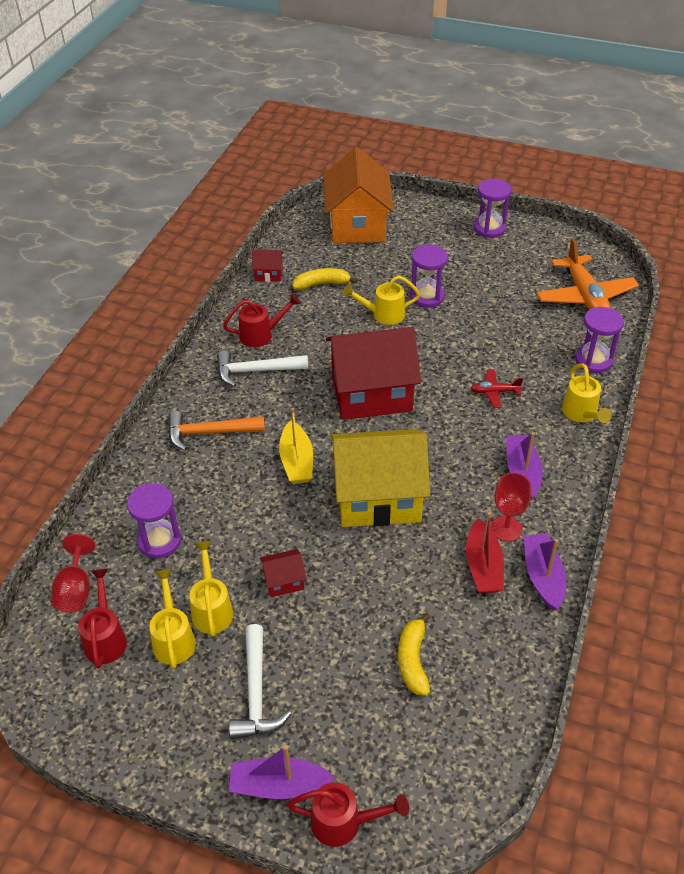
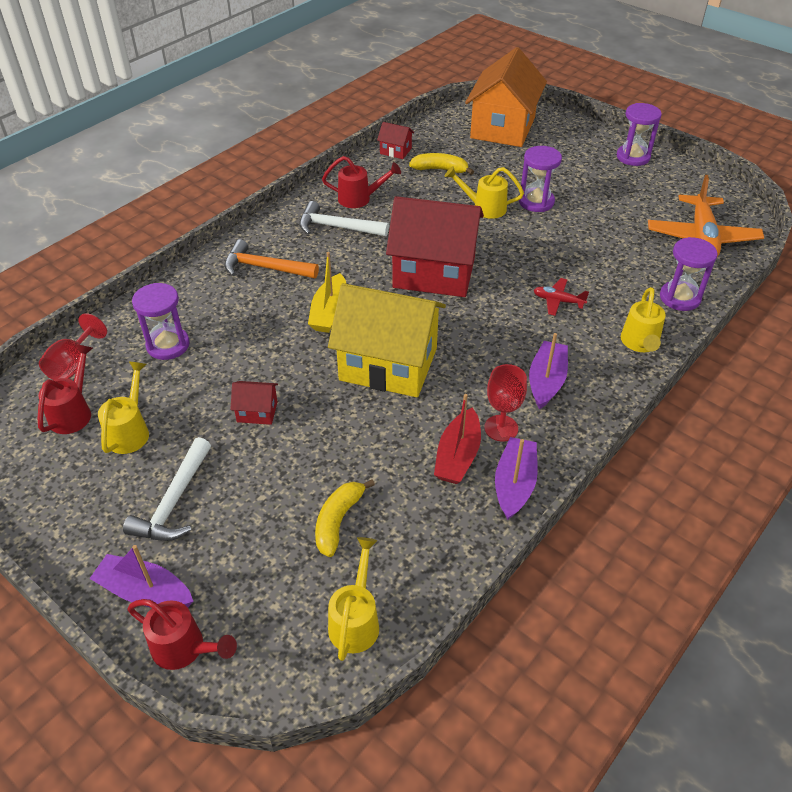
camera: 20 degrees right, 0 degrees up
yellow watering can [189,541,233,637] -> yellow watering can moved to [328,537,379,661]

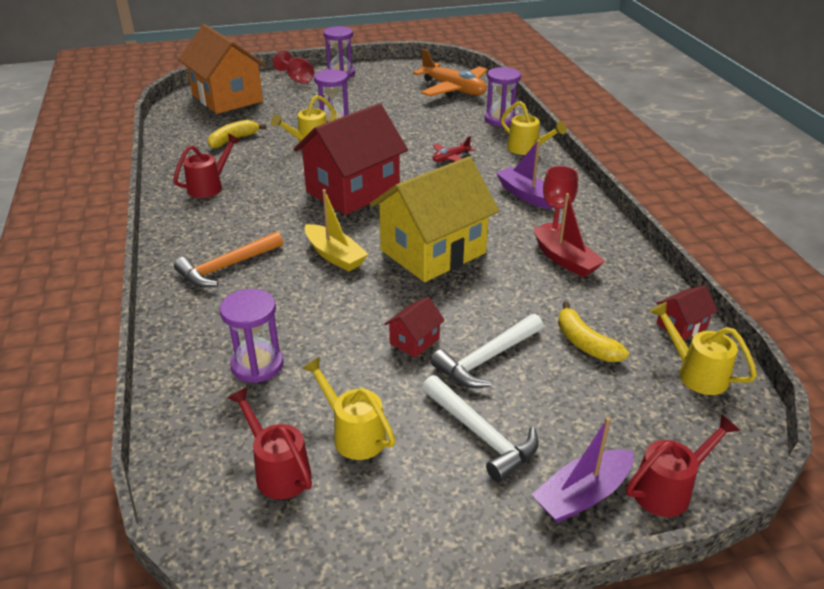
camera: 55 degrees left, 10 degrees down
red goblet [39,313,107,380] -> red goblet moved to [273,50,314,84]
white hammer [299,201,389,236] -> white hammer moved to [431,314,543,388]
red house [377,122,414,159] -> red house moved to [656,285,718,340]
purple boat [495,437,538,520] -> none

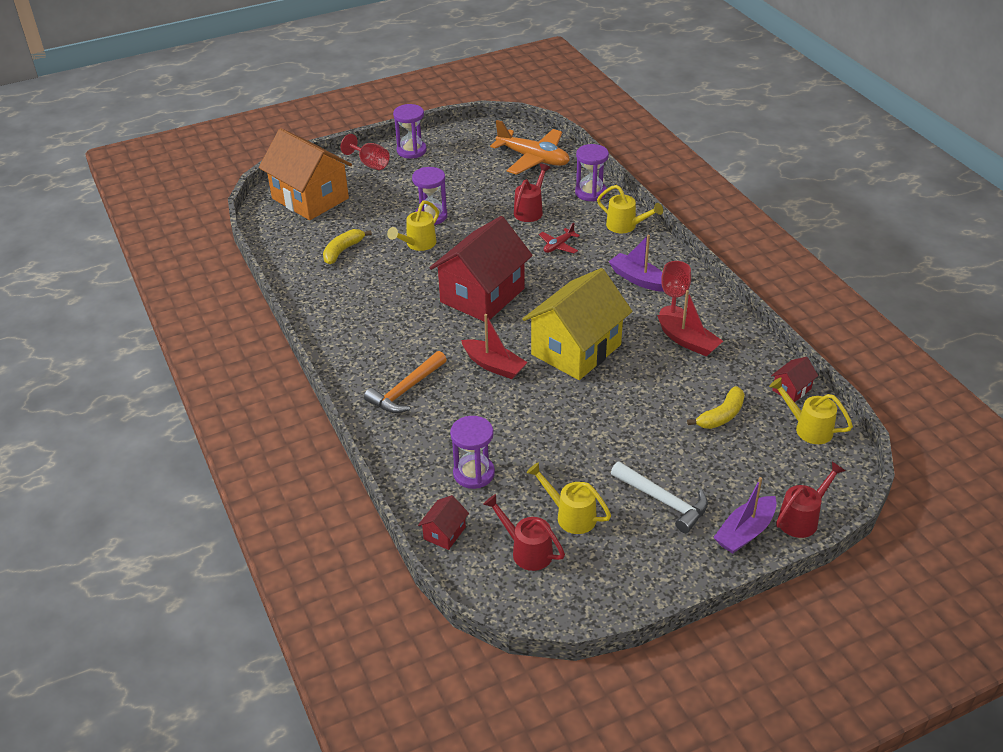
camera: 10 degrees left, 5 degrees up
red watering can [173,134,240,198] -> red watering can moved to [514,164,551,222]
yellow boat [305,189,368,272] -> red boat [461,314,528,379]
red house [385,297,445,358] -> red house moved to [418,495,469,550]
white hammer [431,314,543,388] -> none
yellow banana [558,302,629,362] -> yellow banana turned 90 degrees counterclockwise [687,386,745,429]

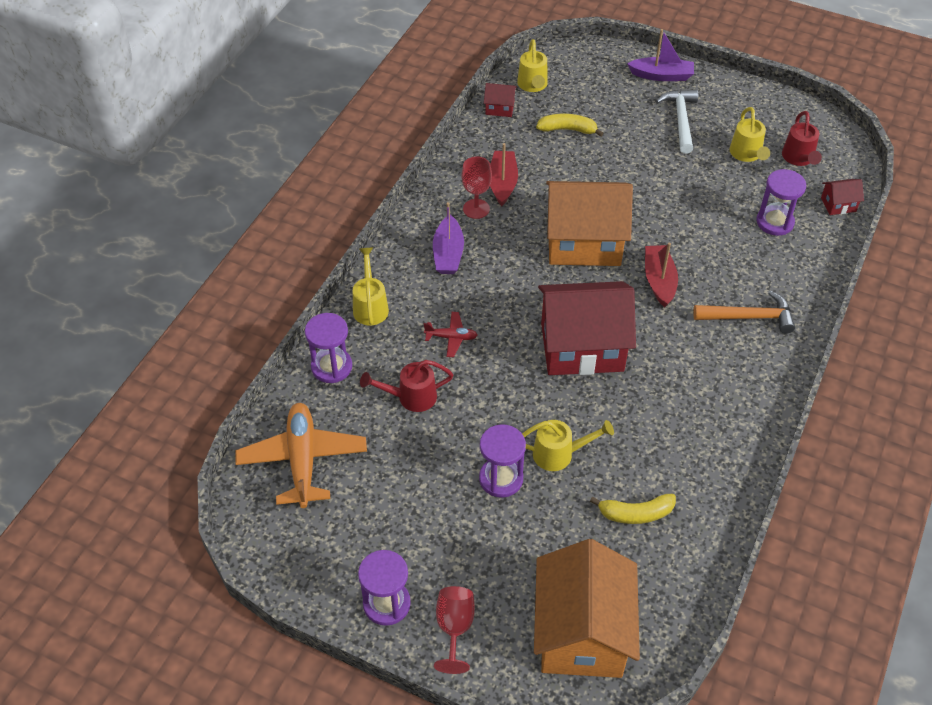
camera: 130 degrees left, 10 degrees up
yellow house [522,268,632,380] -> orange house [546,181,633,266]
red watering can [776,462,845,538] -> none

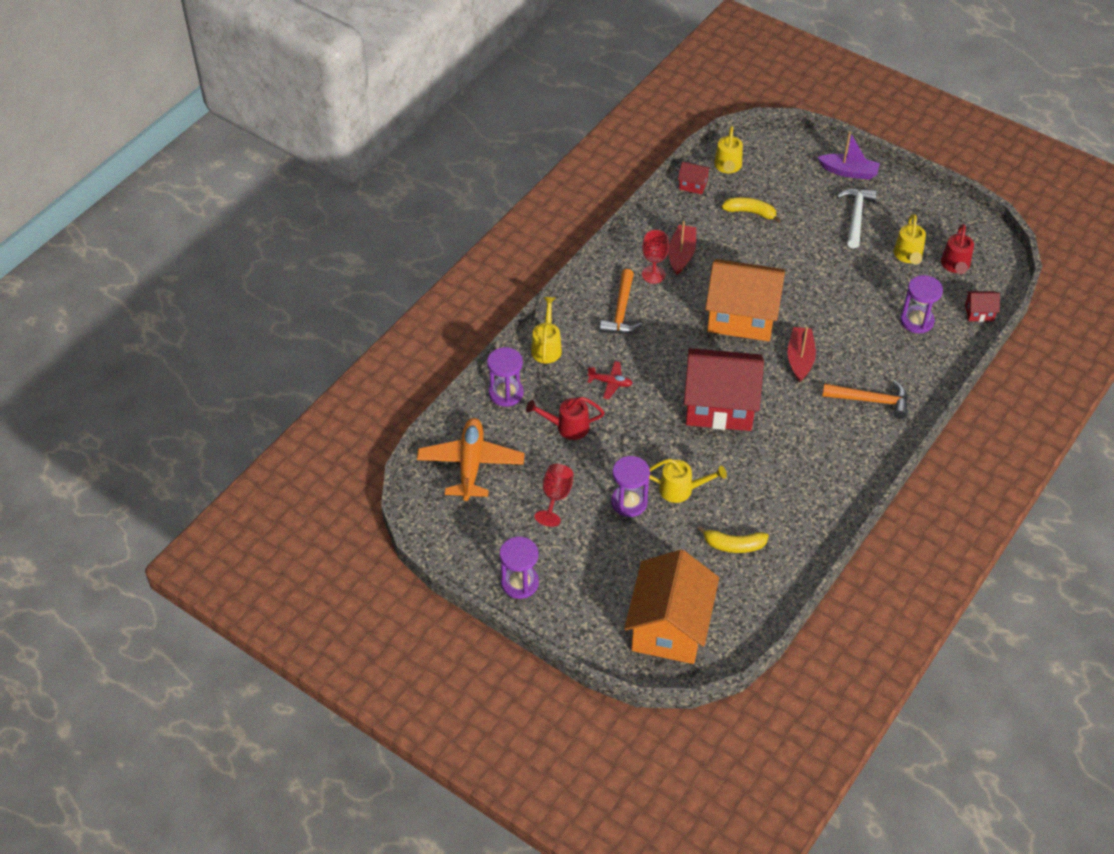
camera: 10 degrees right, 0 degrees up
purple boat [433,202,464,274] -> orange hammer [600,269,642,334]
red goblet [434,586,475,674] -> red goblet moved to [534,464,573,527]

